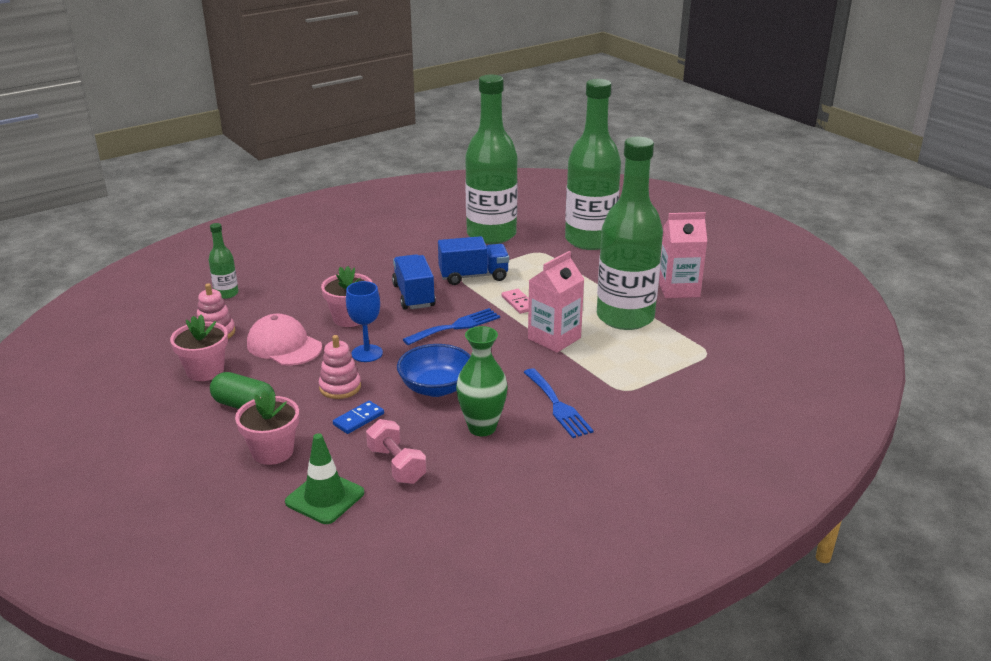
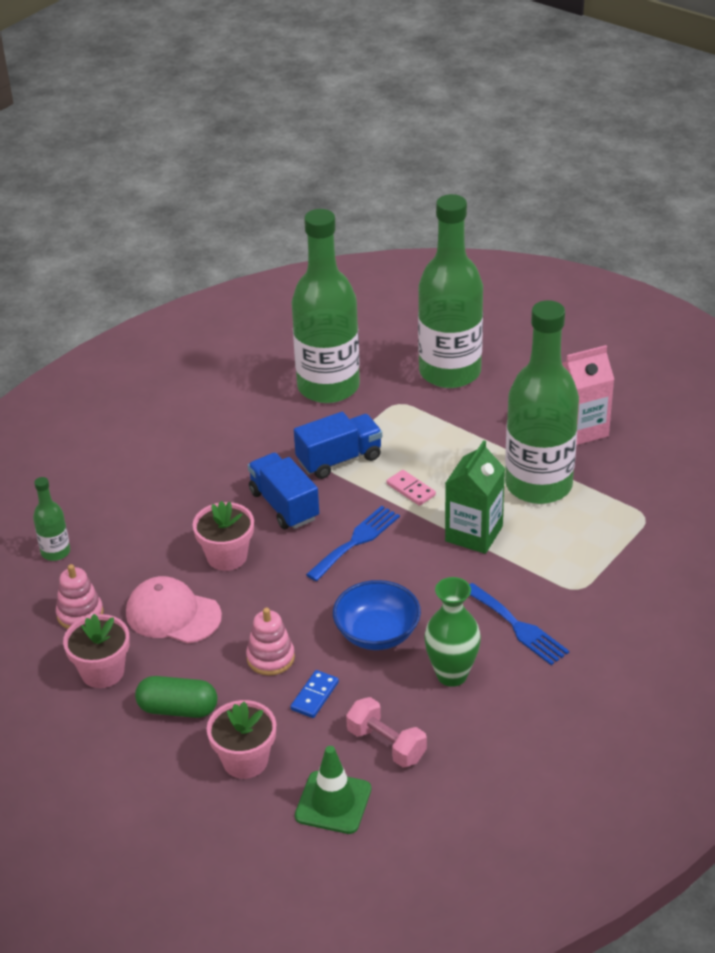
camera: 15 degrees left, 10 degrees up
blue goblet [346,281,383,362] -> none
pink carton [528,251,584,353] -> green carton [445,440,505,554]

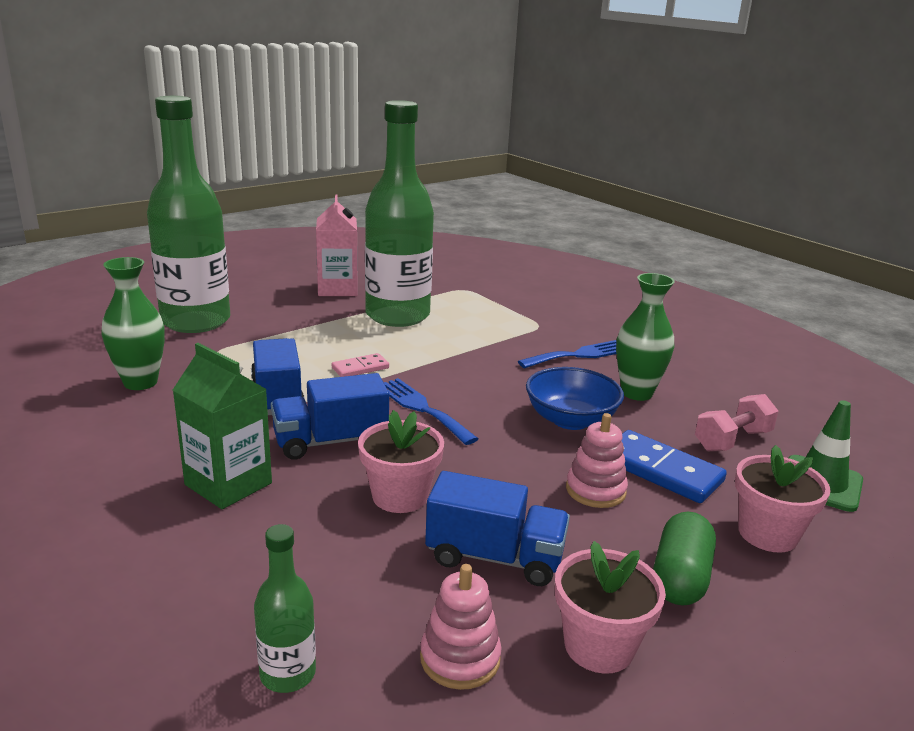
camera: 80 degrees left, 15 degrees down
pink cap [126,576,222,644] -> blue truck [425,471,570,586]
blue domino [290,670,339,718] -> blue domino [621,430,727,503], size x1.77
green bottle [291,209,360,403] -> green vase [101,257,165,390]
green carton [445,440,505,554] -> green carton moved to [173,343,272,509]

